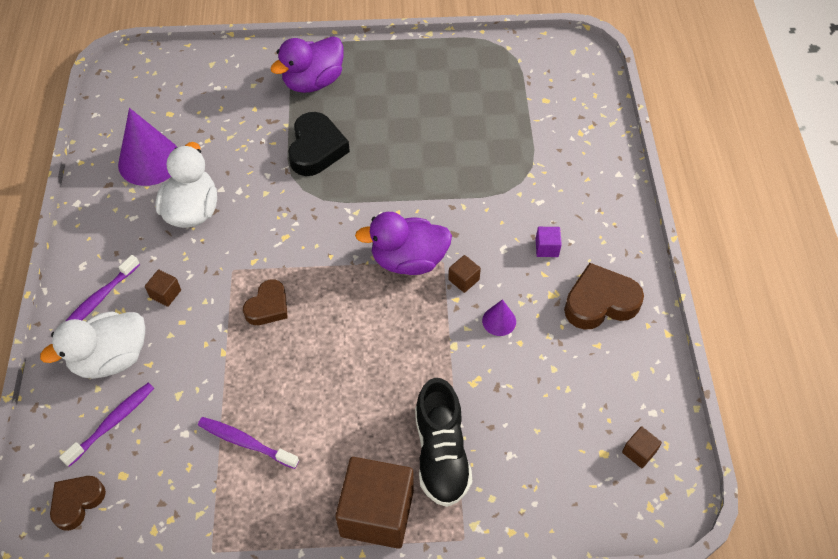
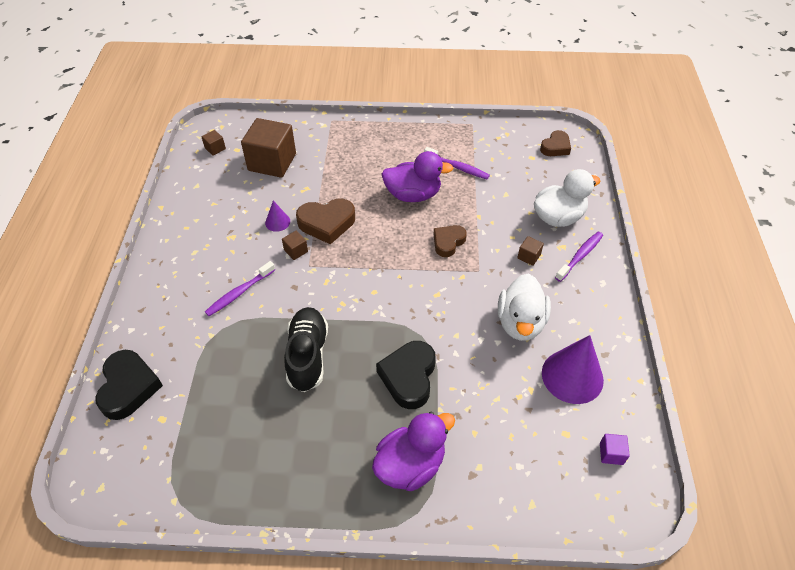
camera: 175 degrees left, 5 degrees down
purple toothbrush [59,383,154,467] -> purple toothbrush moved to [205,261,275,316]
brown cube [335,457,414,549] -> brown cube moved to [241,118,296,178]
purple duck [355,212,452,275] -> purple duck moved to [381,151,453,202]
black shoe [415,378,472,507] -> black shoe moved to [284,307,328,392]
purple cube [536,227,562,257] -> purple cube moved to [600,434,630,465]
brown heart [564,263,644,329] -> brown heart moved to [296,199,355,244]
none -> black heart [96,350,163,420]

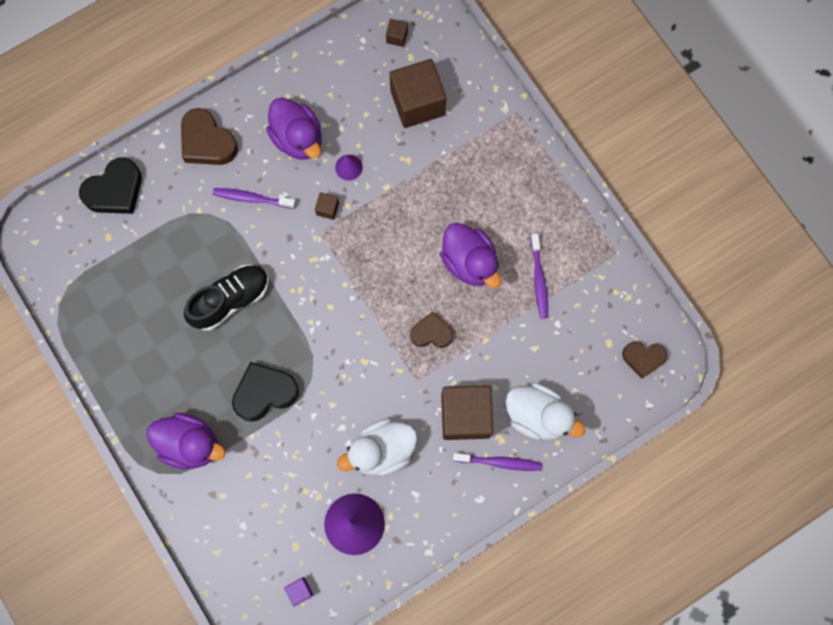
camera: 55 degrees right, 25 degrees up
brown heart [296,199,355,244] -> brown heart moved to [181,108,238,165]
brown cube [517,236,544,266] -> brown cube [441,385,493,440], size x2.38
none -> purple duck [266,97,322,159]

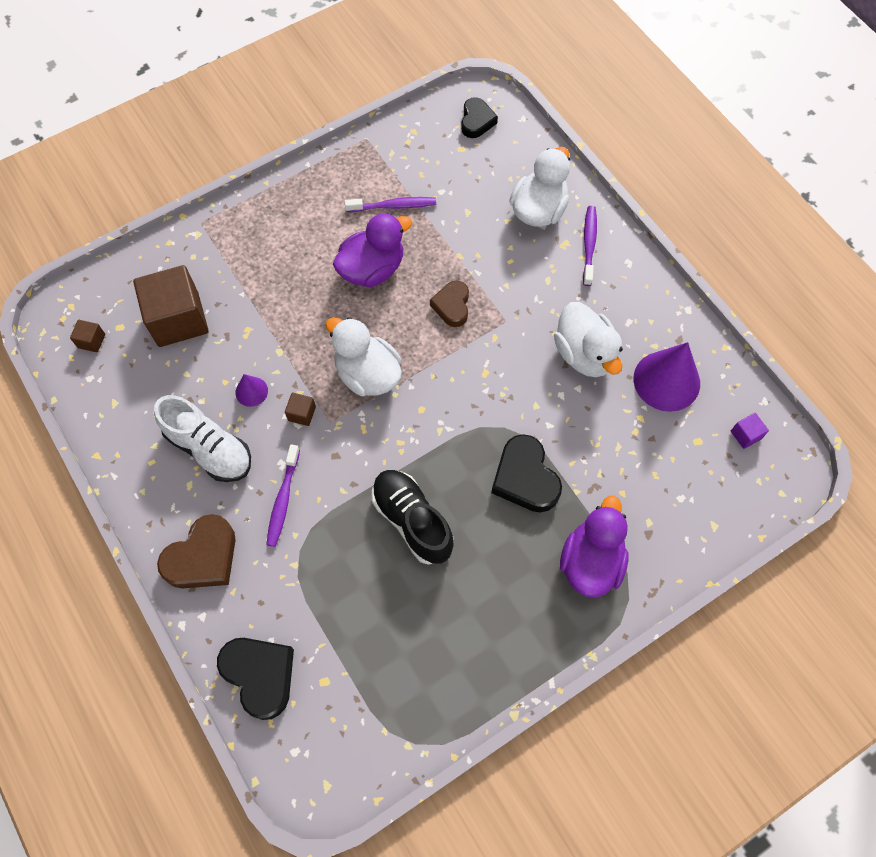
camera: 90 degrees left, 10 degrees down
purple duck [266,97,322,159] -> white shoe [154,395,251,482]
brown cube [441,385,493,440] -> none
brown heart [622,342,667,379] -> black heart [461,97,498,138]
none -> white duck [326,317,402,396]

